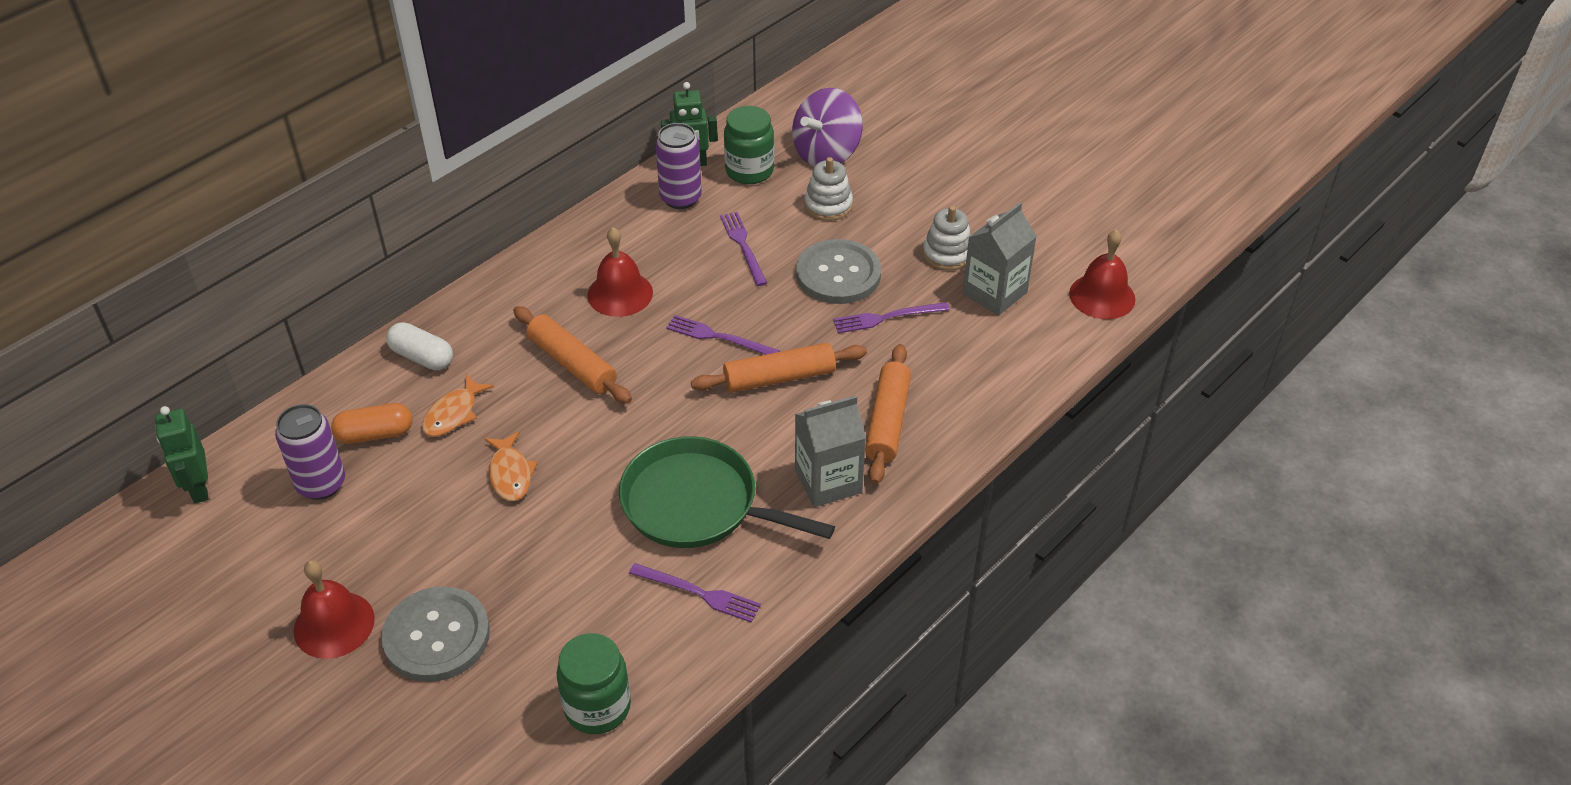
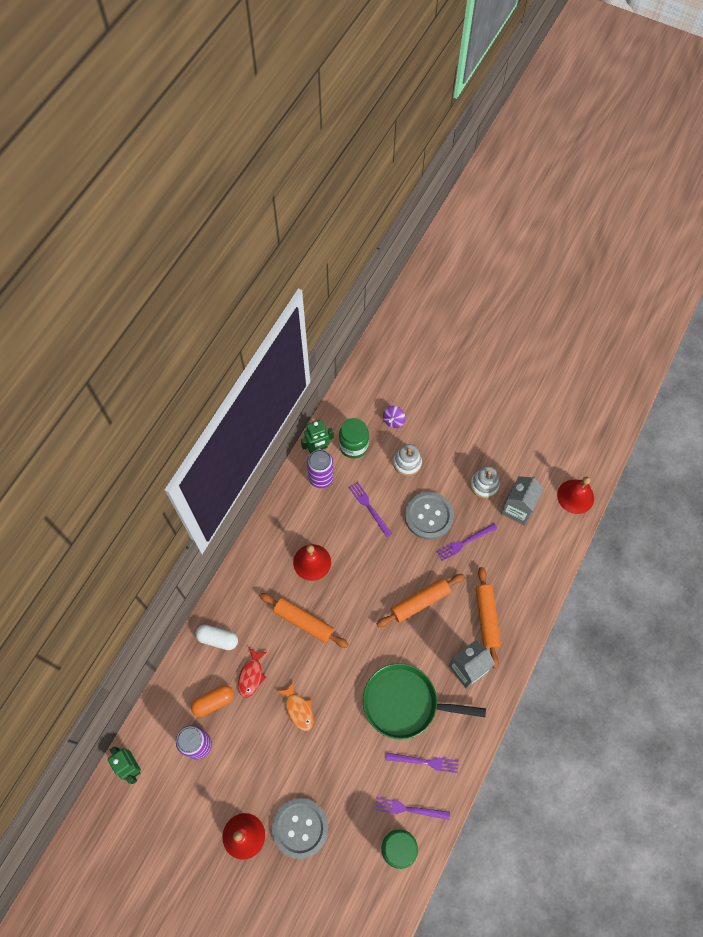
camera: 15 degrees left, 20 degrees up
orange fish [422,374,494,437] -> red fish [238,648,267,698]
purple fork [666,315,780,355] -> purple fork moved to [375,798,450,820]
purple spinning top [792,88,863,166] -> purple spinning top [383,406,405,428], size x0.50

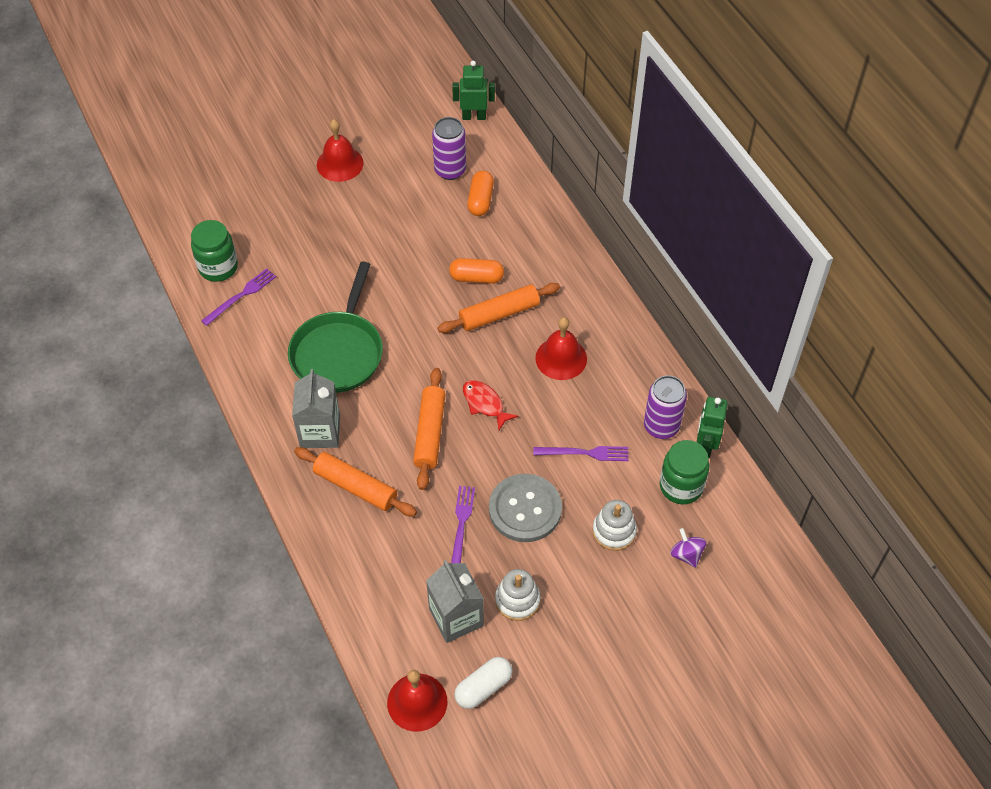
camera: 125 degrees right, 10 degrees down
white capsule [195,625,238,650] -> white capsule moved to [454,657,513,709]
red fish [238,648,267,698] -> red fish moved to [463,380,518,430]
grey button [272,798,328,859] -> none
orange fish [277,681,313,731] -> none
green pan [363,663,486,740] -> green pan turned 150 degrees clockwise [288,261,383,393]
purple fork [385,752,459,773] -> none
none -> orange capsule [449,258,504,284]

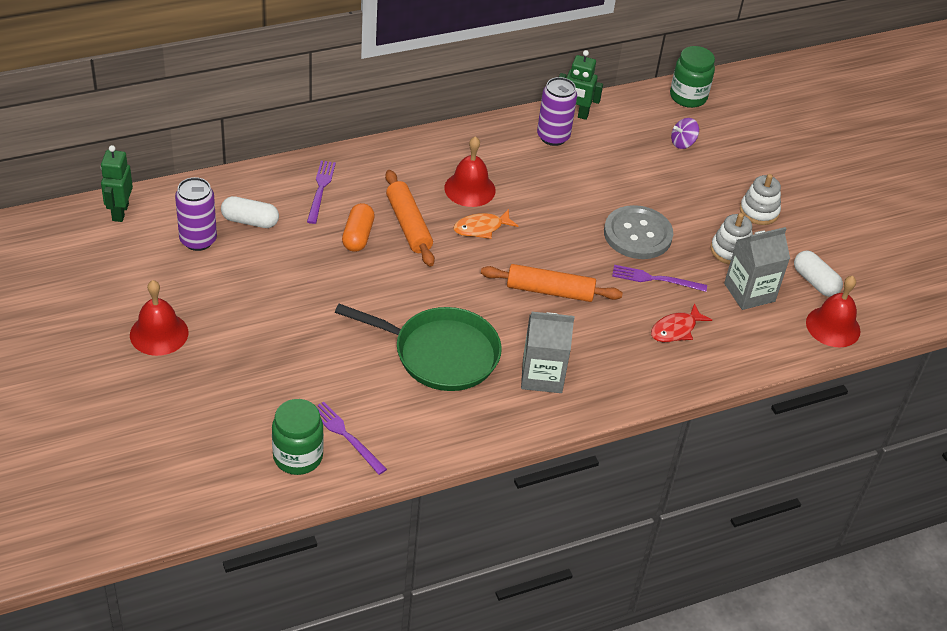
camera: 90 degrees left, 10 degrees down
orange rolling pin [294,447,417,516] -> none
red fish [463,380,518,430] -> red fish moved to [651,303,712,342]
orange capsule [467,171,494,216] -> white capsule [221,196,279,228]
purple fork [533,446,629,461] -> purple fork moved to [307,161,336,224]
white stacking toy [592,500,637,551] -> white stacking toy moved to [740,174,781,225]
green jar [660,440,709,504] -> green jar moved to [670,46,715,108]
none -> orange fish [453,209,518,239]

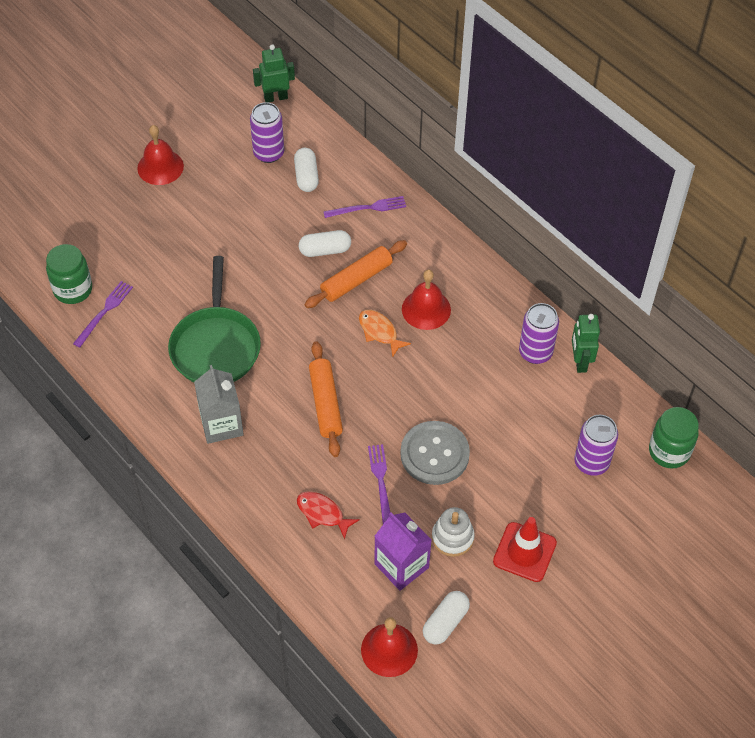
camera: 75 degrees right, 10 degrees up
orange capsule [342,203,375,252] -> white capsule [299,230,351,257]
purple spinning top [671,118,699,149] -> purple can [574,415,618,476]
grey carton [724,227,790,310] -> purple carton [374,512,432,591]
white stacking toy [740,174,781,225] -> red traffic cone [493,517,557,582]

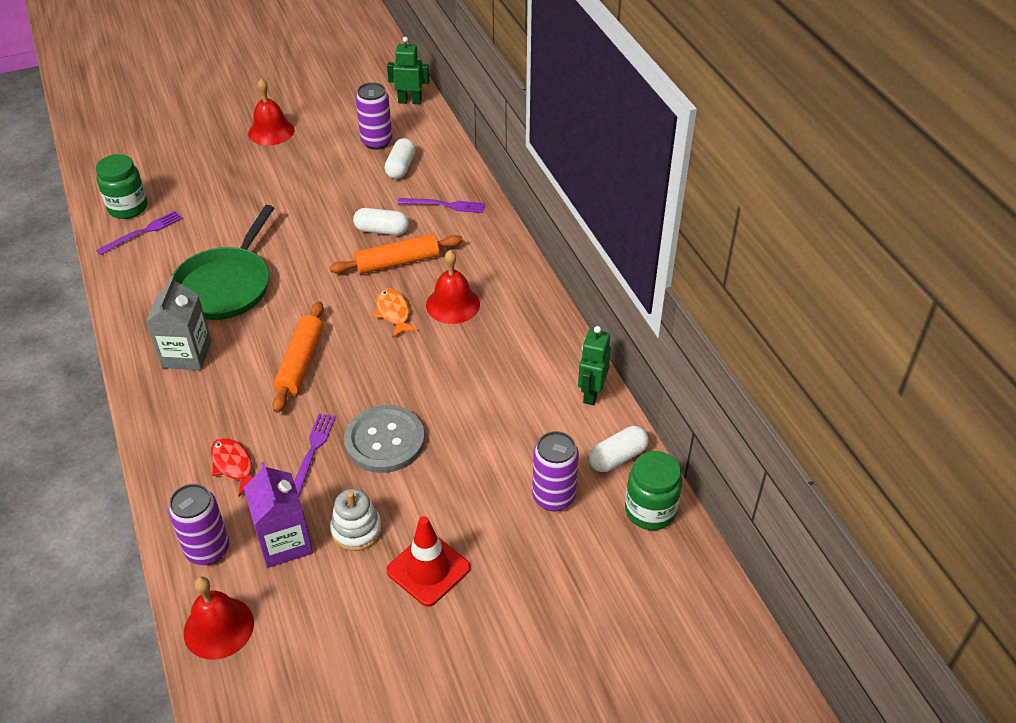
camera: 20 degrees right, 10 degrees down
white capsule [423,591,470,645] -> white capsule moved to [589,426,649,472]
purple can [519,303,559,364] -> purple can moved to [168,484,229,565]

